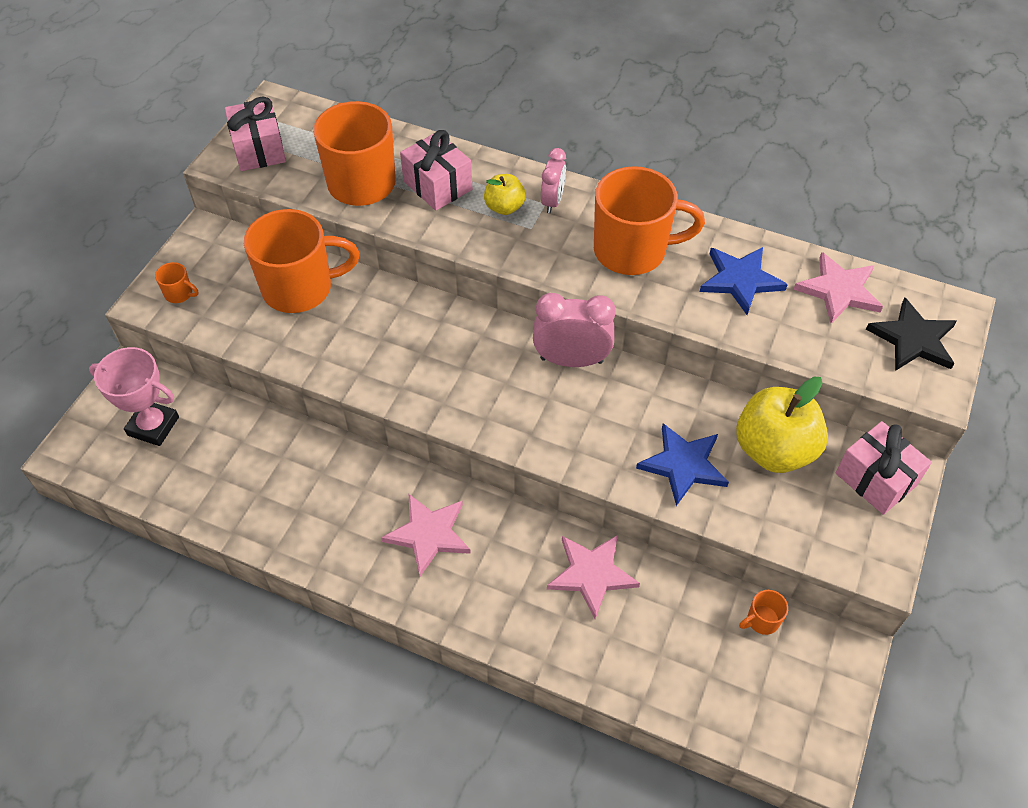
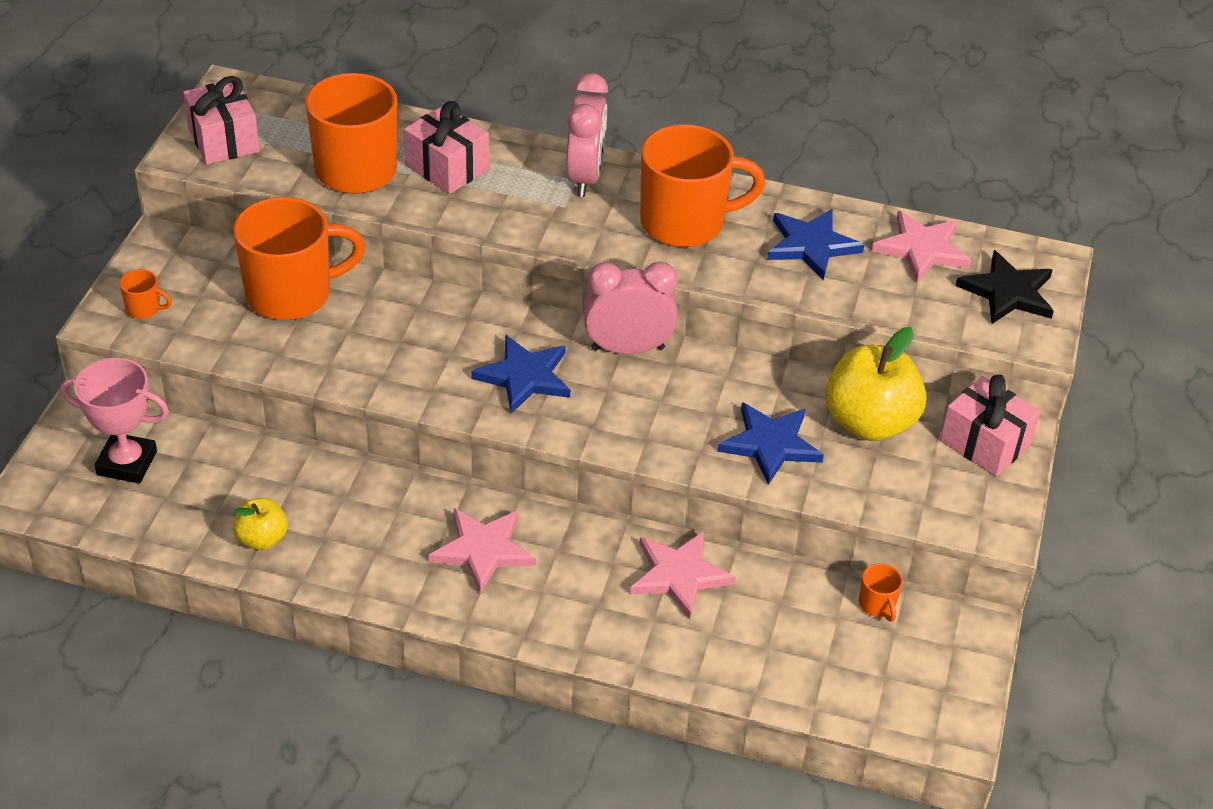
camera: 10 degrees left, 10 degrees down
yellow apple [484,174,526,215] -> yellow apple moved to [233,498,288,550]
pink clock [541,148,566,213] -> pink clock [566,73,608,197], size x1.61
orange mug [739,590,788,635] -> orange mug turned 75 degrees counterclockwise [859,564,903,622]
none -> blue star [471,335,570,414]

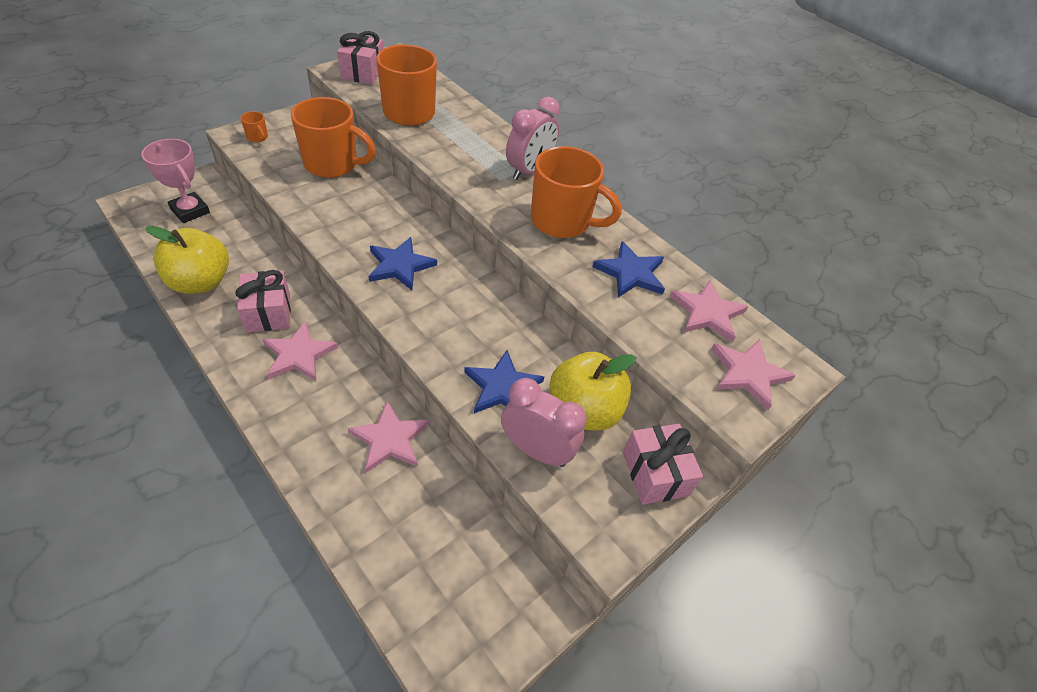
camera: 30 degrees right, 5 degrees up
yellow apple [233,498,288,550] -> yellow apple [145,226,229,294], size x1.89
pink gift [404,101,489,194] -> pink gift moved to [235,270,291,333]
pink clock [583,262,678,354] -> pink clock moved to [501,378,587,467]
orange mug [859,564,903,622] -> none
black star [956,250,1054,324] -> pink star [711,339,796,411]

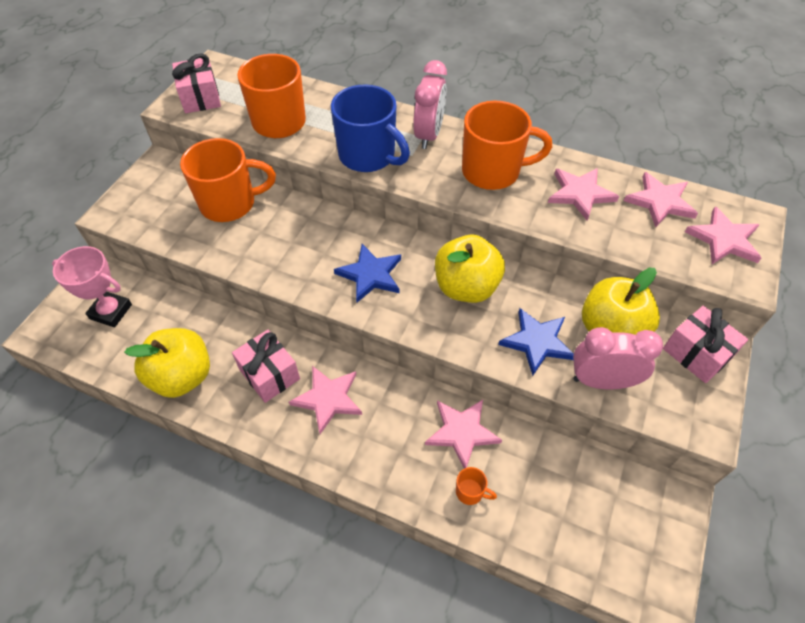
camera: 20 degrees left, 5 degrees up
orange mug [240,111,268,142] -> orange mug moved to [456,467,497,505]
blue star [593,241,665,298] -> pink star [548,168,619,221]
none -> blue mug [331,84,410,172]
none -> yellow apple [435,235,505,303]

